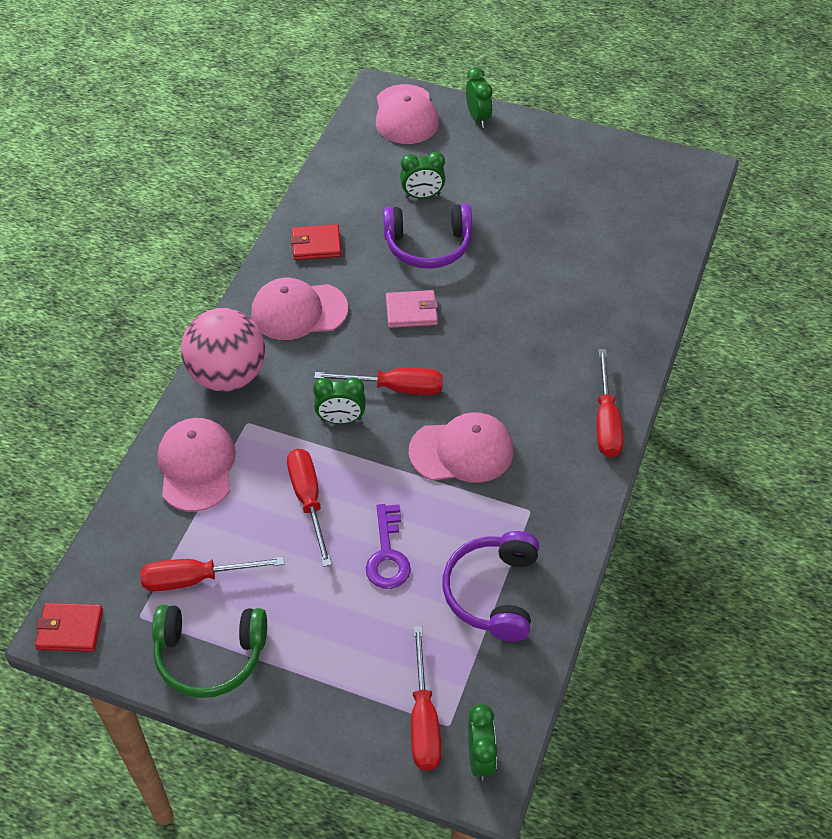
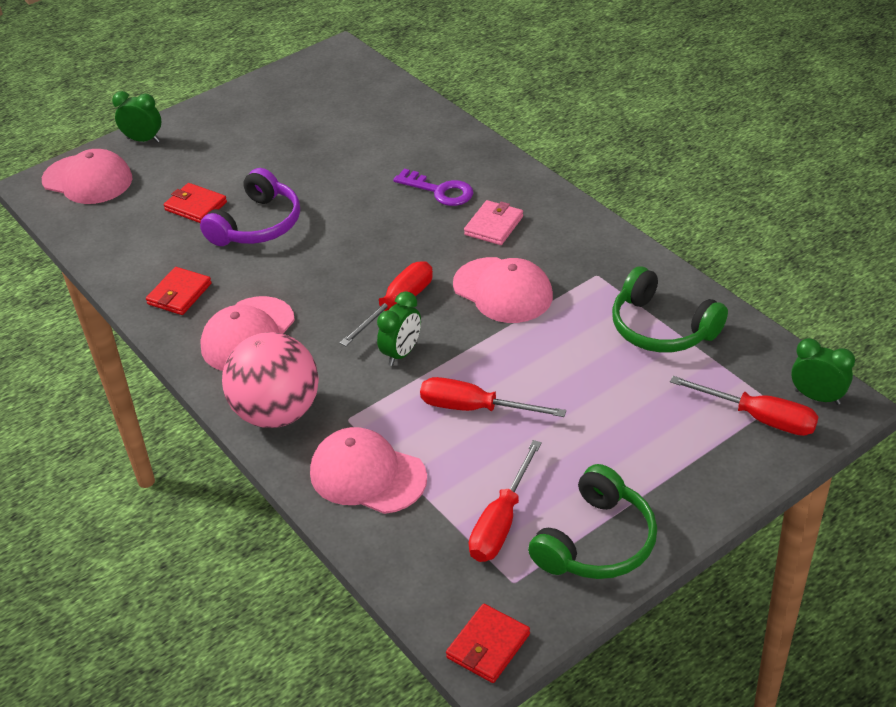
camera: 55 degrees left, 10 degrees down
purple key [366,504,411,589] -> purple key moved to [393,169,473,206]
pink wallet [386,290,438,328] -> pink wallet moved to [464,200,523,245]
green clock [400,152,446,198] -> red wallet [164,183,227,223]
pink cap [409,412,514,483] -> pink cap turned 105 degrees clockwise [453,257,553,323]
purple headphones [442,531,539,641] -> green headphones [612,266,728,352]
red screwdriver [597,349,623,457] -> none

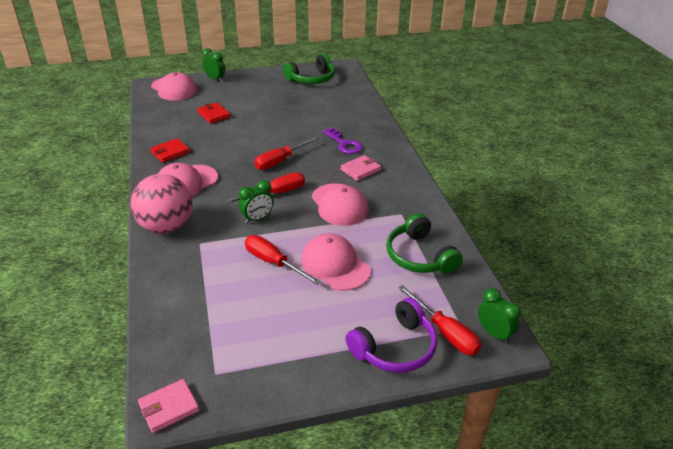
camera: 20 degrees right, 5 degrees down
purple headphones [200,168,300,246] -> purple headphones moved to [346,298,437,373]
pink cap [310,427,427,514] -> pink cap moved to [301,234,371,291]
red wallet [446,604,530,683] -> pink wallet [138,379,199,433]
red screwdriver [469,440,542,562] -> red screwdriver moved to [254,136,319,170]
green headphones [528,464,657,579] -> green headphones moved to [283,54,335,84]

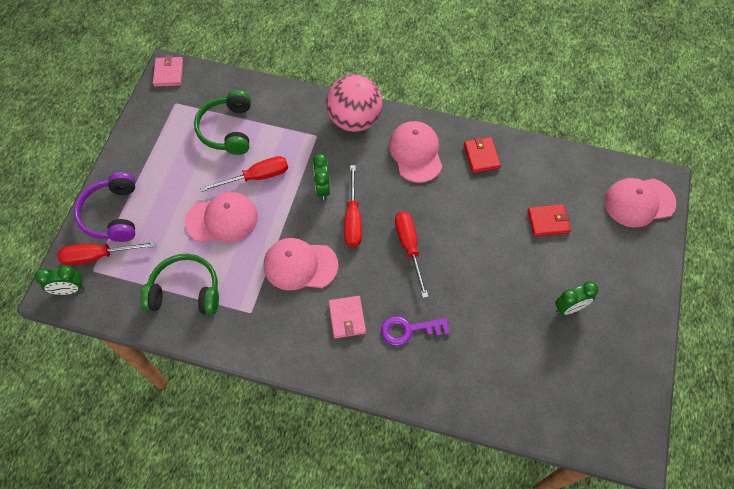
camera: 120 degrees right, 25 degrees up
green clock [202,48,225,82] -> green clock moved to [555,281,598,315]
green headphones [283,54,335,84] -> green headphones moved to [194,90,251,155]

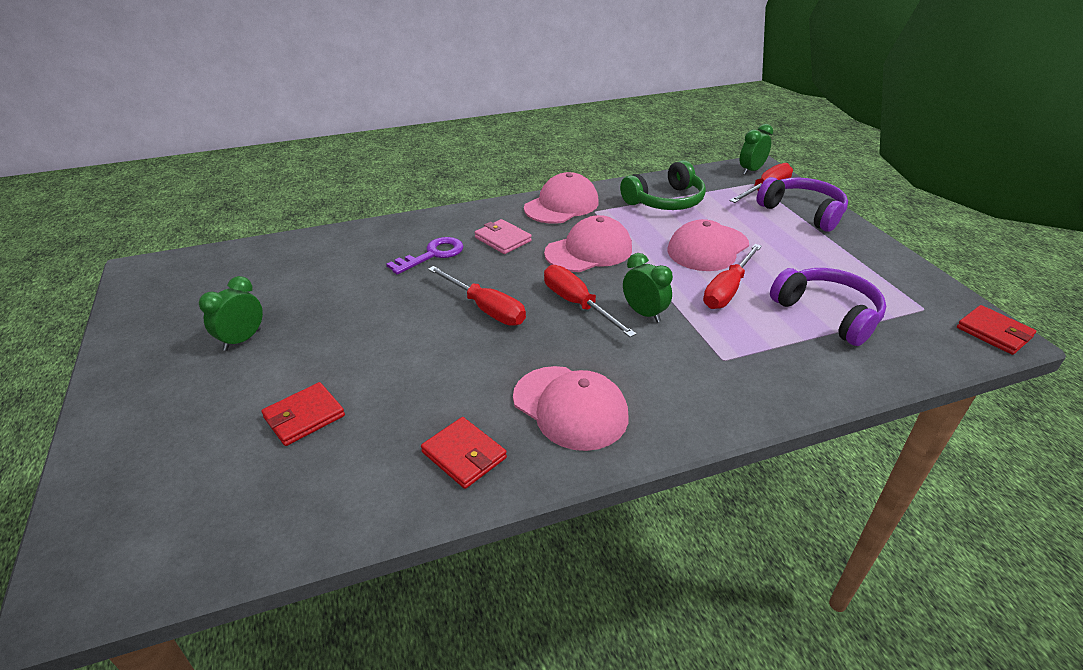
camera: 145 degrees right, 25 degrees down
pink wallet [153,56,183,87] -> red wallet [957,305,1036,355]
green headphones [194,90,251,155] -> purple headphones [770,268,886,346]
pink ball [326,74,382,132] -> none
pink cap [604,178,676,228] -> pink cap moved to [524,172,599,224]

